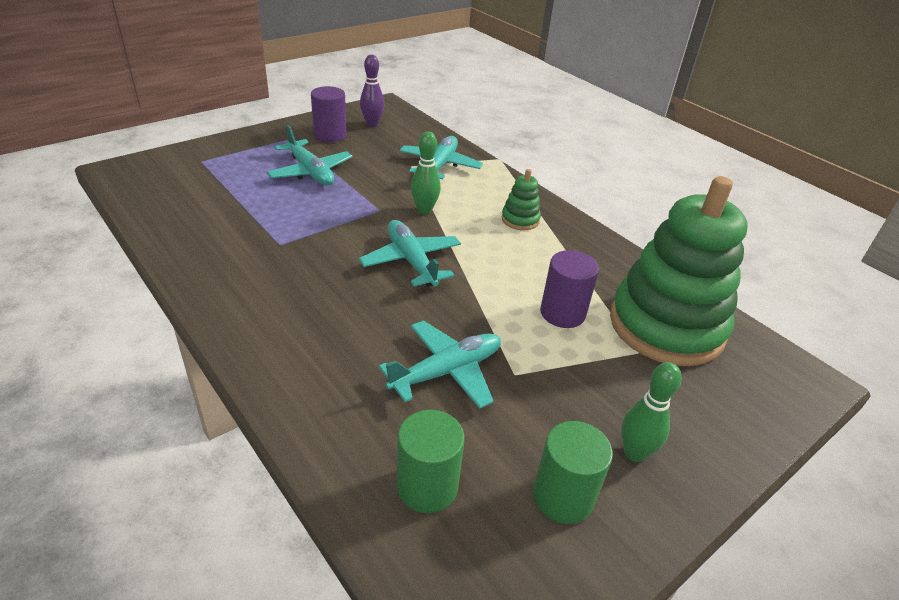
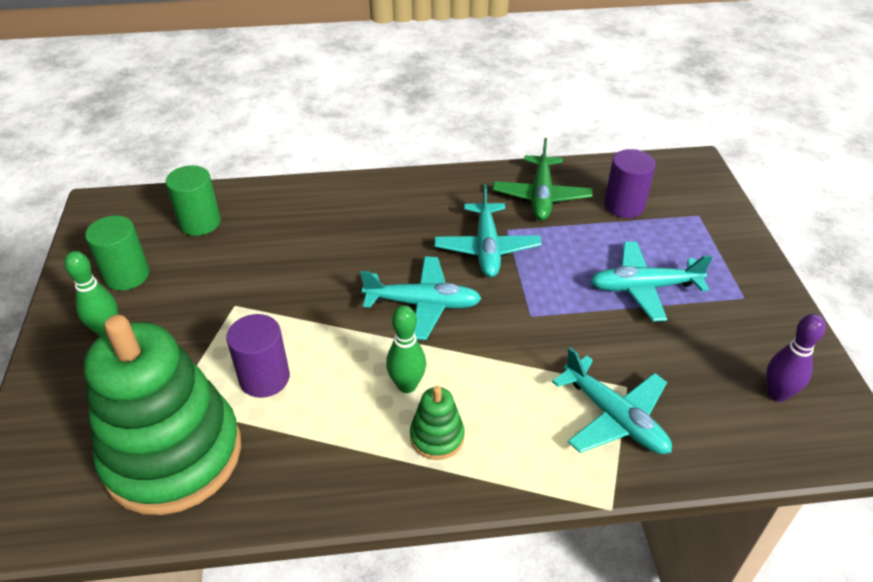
camera: 125 degrees right, 5 degrees up
purple cylinder [311,86,347,142] -> purple cylinder moved to [604,149,656,218]
turquoise plane [379,320,501,409] -> turquoise plane moved to [434,184,542,277]
green bowling pin [411,131,441,214] -> green bowling pin moved to [386,305,426,393]
none -> green plane [493,138,593,221]

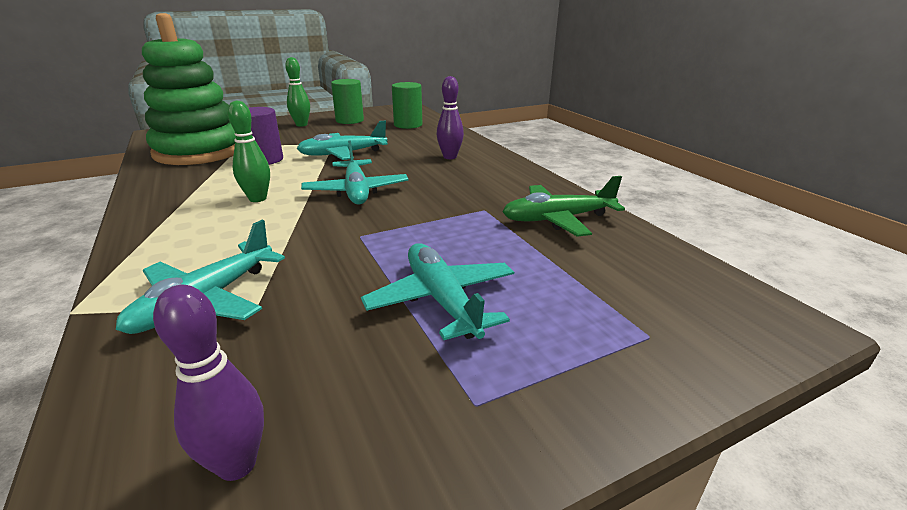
camera: 70 degrees right, 15 degrees down
green stacking toy [410,386,465,460] -> none
turquoise plane [434,184,542,277] -> turquoise plane moved to [297,120,388,160]
purple cylinder [604,149,656,218] -> none
none -> purple bowling pin [436,76,464,159]

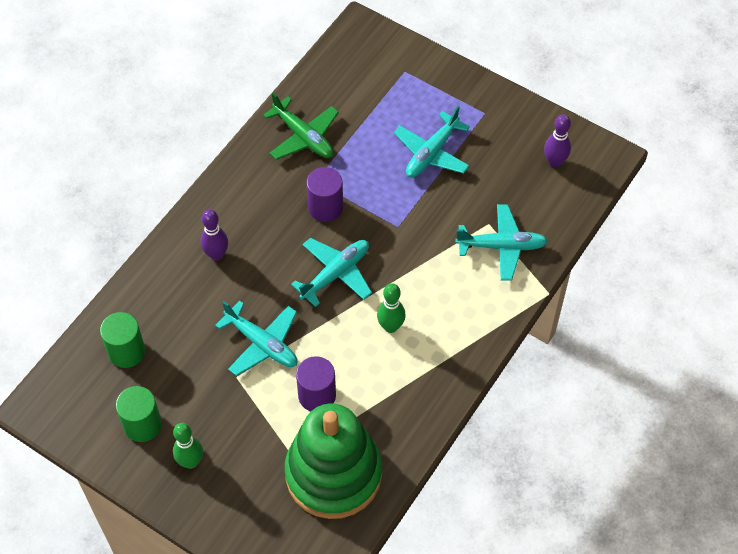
camera: 120 degrees left, 30 degrees up
none -> purple cylinder [306,167,343,222]

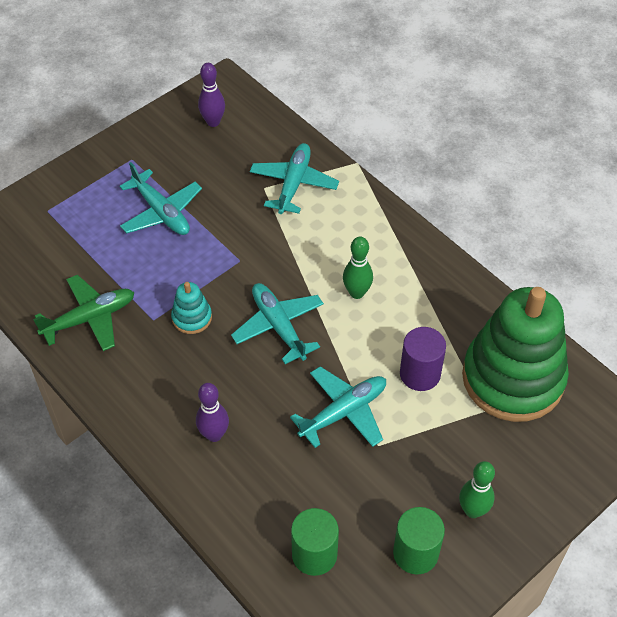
camera: 75 degrees left, 5 degrees down
purple cylinder [306,167,343,222] -> turquoise stacking toy [171,282,212,334]

